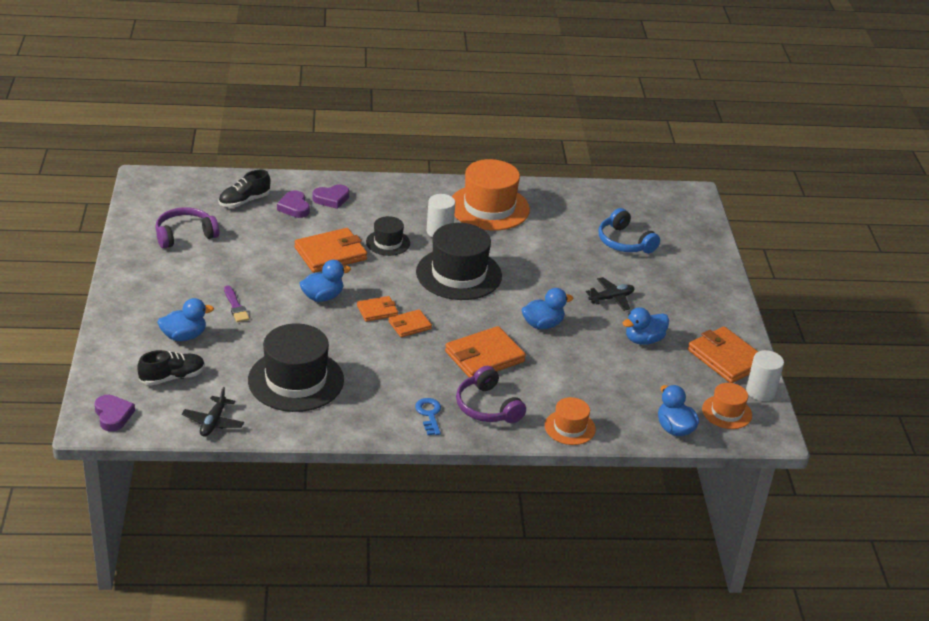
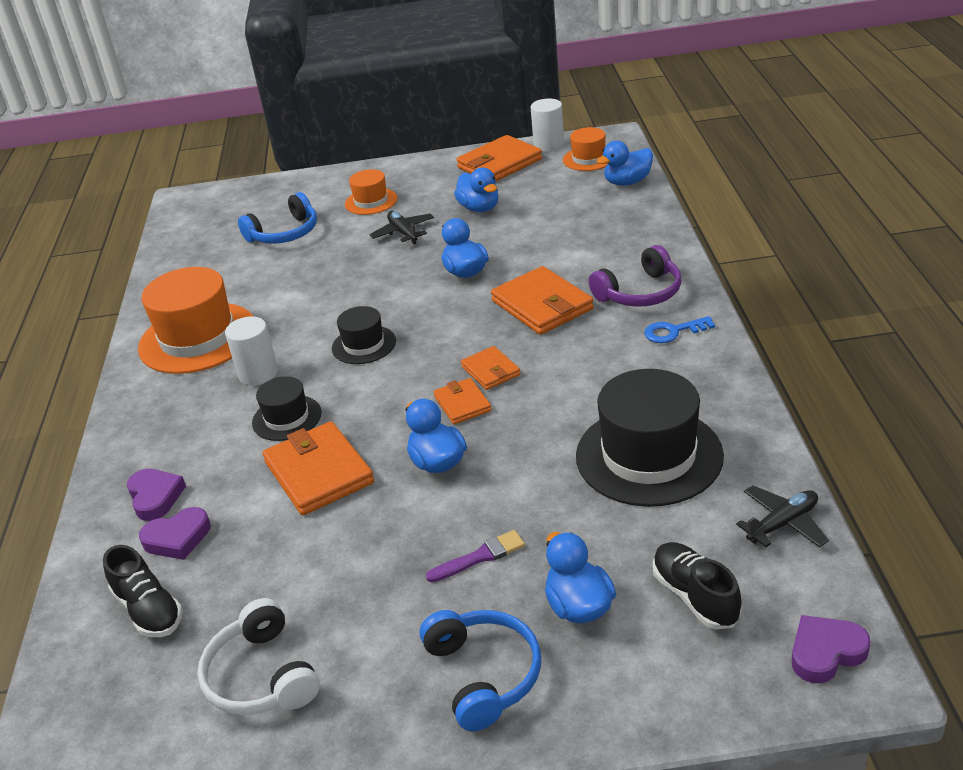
camera: 85 degrees left, 0 degrees up
purple headphones [155,207,219,249] -> white headphones [198,598,320,715]
black plane [182,387,244,437] -> black plane turned 45 degrees counterclockwise [736,485,829,547]
black hat [416,223,502,300] -> black hat [332,306,396,364], size x0.53
orange hat [545,397,596,445] -> orange hat moved to [345,169,397,215]
none -> blue headphones [420,610,541,731]

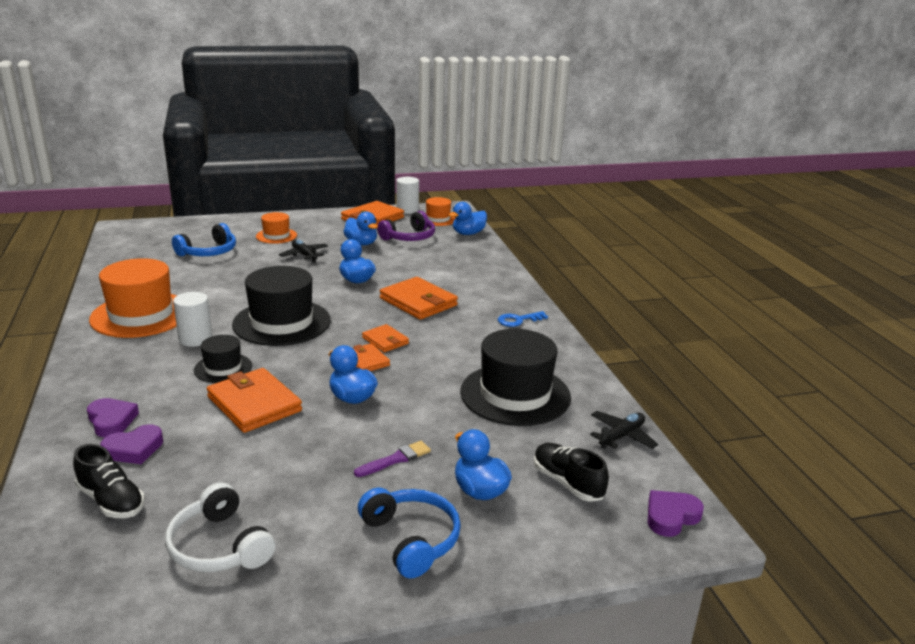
camera: 15 degrees left, 10 degrees down
black hat [332,306,396,364] -> black hat [232,266,331,346], size x1.90
purple headphones [589,245,681,307] -> purple headphones moved to [377,211,435,241]

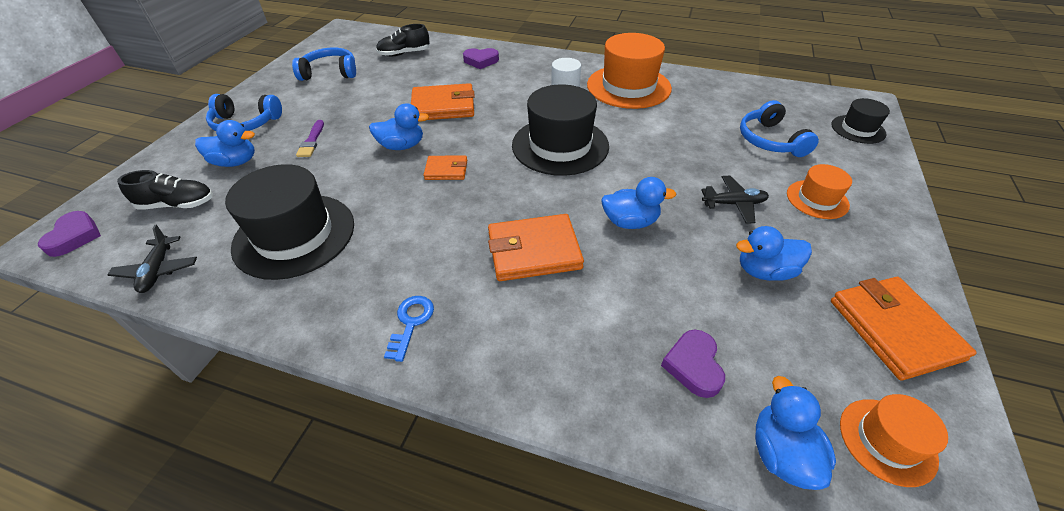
camera: 125 degrees right, 20 degrees up
purple heart [101,424,163,464] -> purple heart moved to [661,330,725,398]
white headphones [165,482,275,572] -> blue headphones [292,48,356,81]
black hat [194,335,252,383] -> black hat moved to [832,98,890,144]
orange wallet [362,324,409,352] -> none
purple headphones [377,211,435,241] -> none
white cylinder [396,177,419,214] -> none

